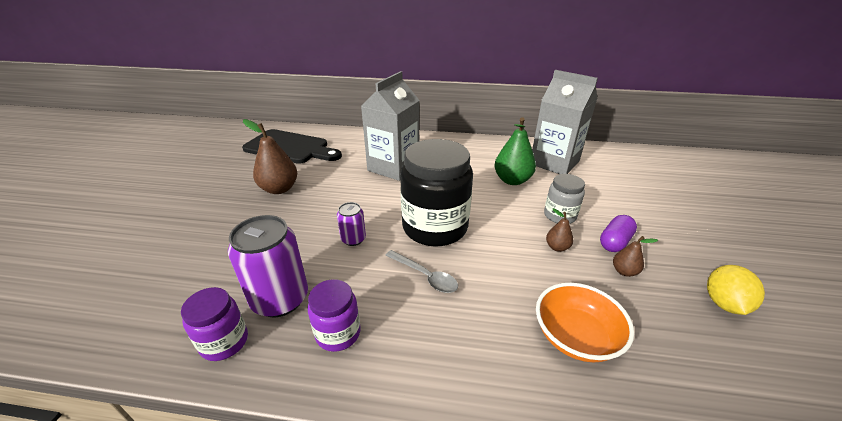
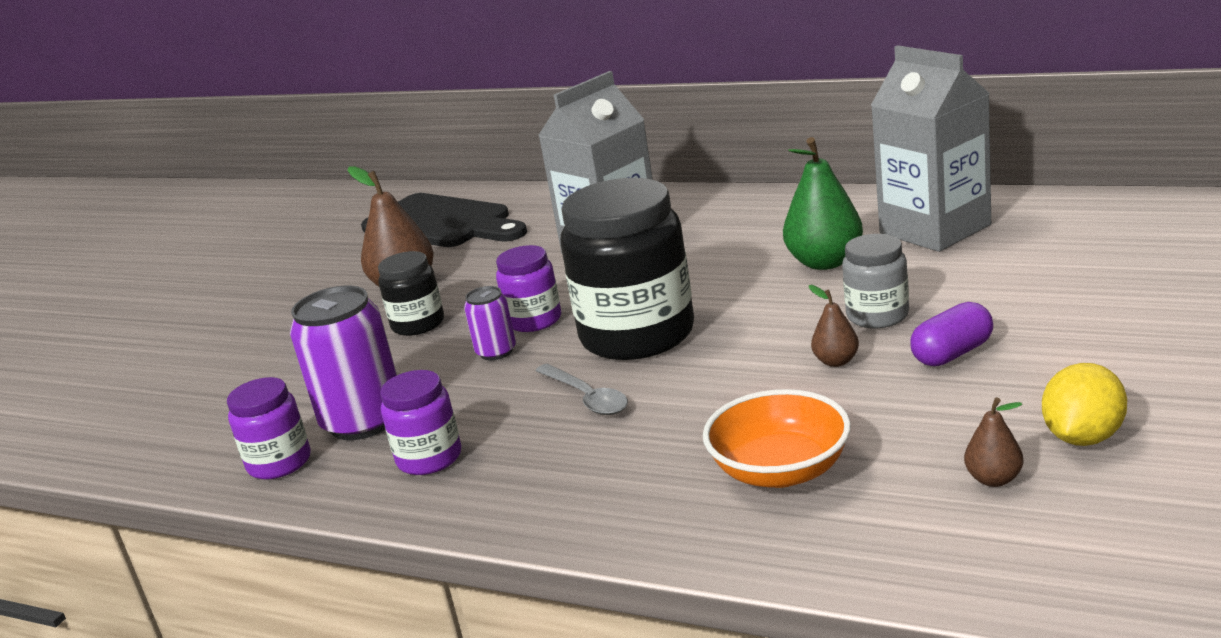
camera: 20 degrees right, 10 degrees down
brown pear [613,236,658,277] -> brown pear moved to [964,397,1024,487]
none -> black jar [378,251,444,336]
none -> purple jar [496,245,561,332]

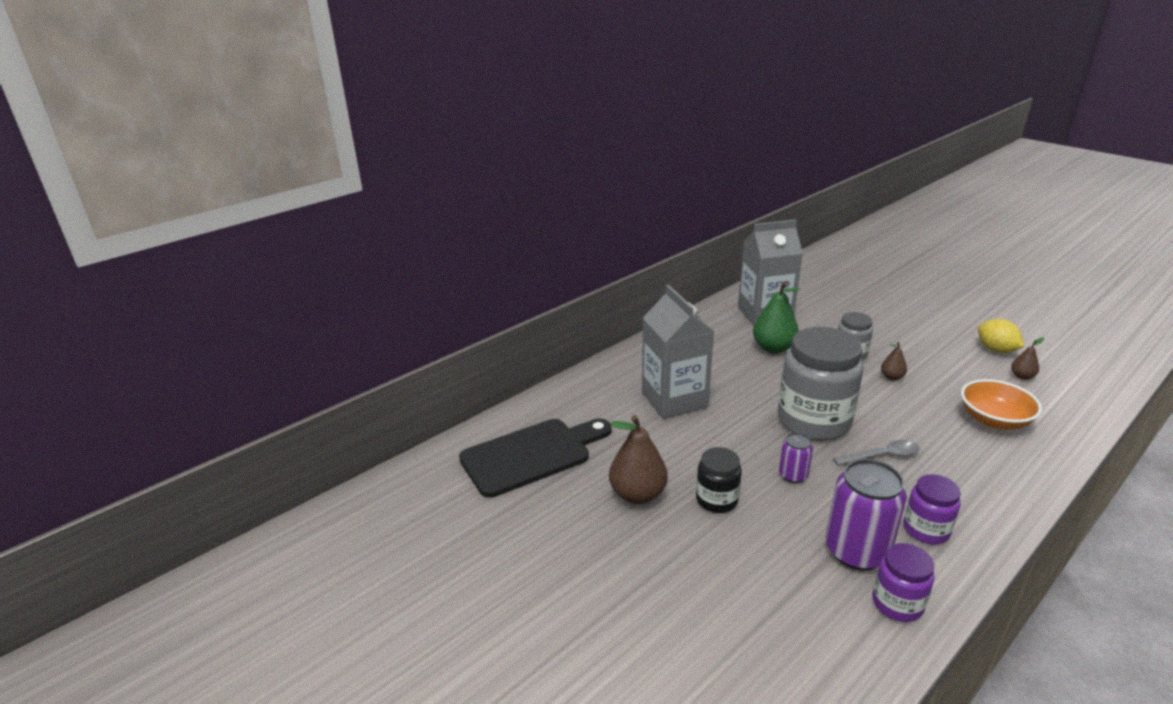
camera: 70 degrees left, 5 degrees up
purple jar [496,245,561,332] -> none
black jar [560,178,694,360] -> grey jar [778,327,864,441]
purple capsule [910,302,993,366] -> none

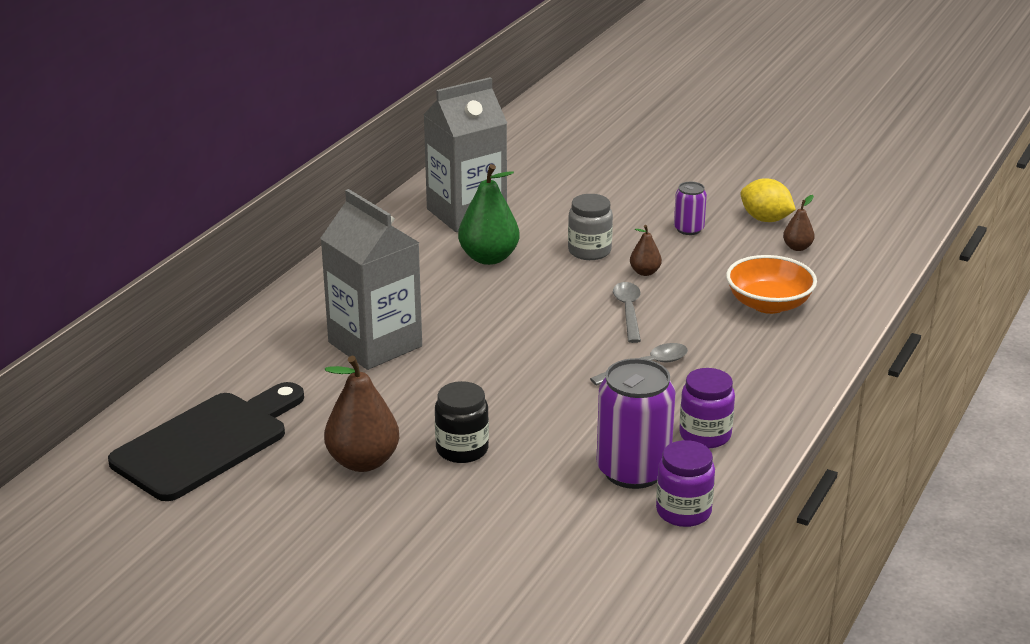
camera: 20 degrees left, 0 degrees up
grey jar [778,327,864,441] -> none
purple can [779,432,813,483] -> purple can moved to [674,182,707,235]
none -> grey spoon [613,282,641,343]

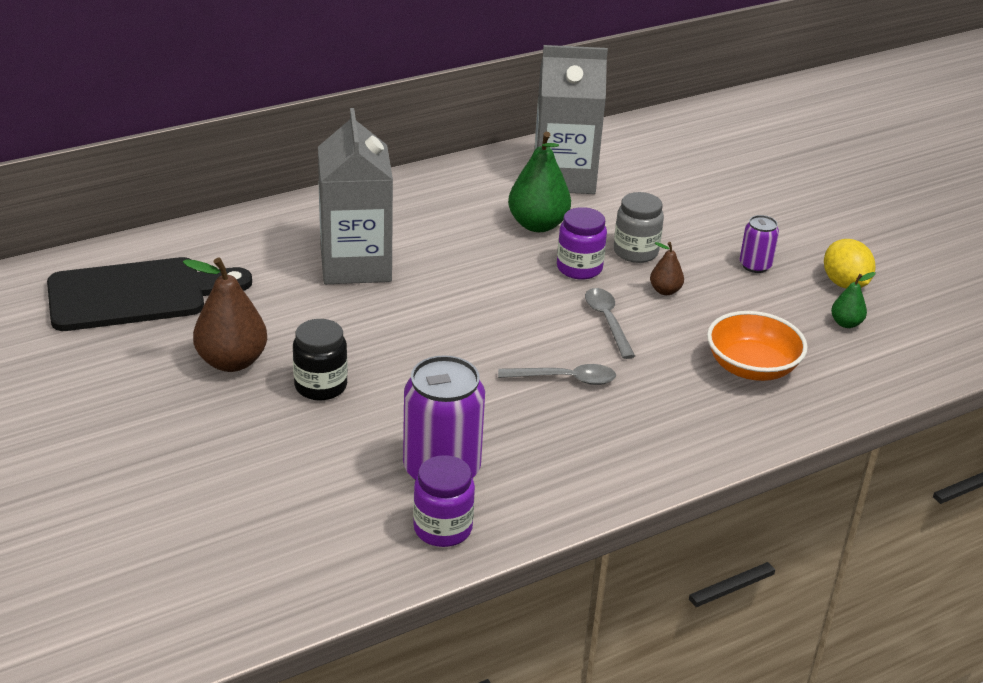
camera: 30 degrees right, 5 degrees up
grey spoon [613,282,641,343] -> grey spoon turned 45 degrees counterclockwise [585,288,635,359]
purple jar [679,368,735,448] -> purple jar moved to [557,207,607,279]
brown pear [783,195,815,251] -> green pear [831,272,876,328]

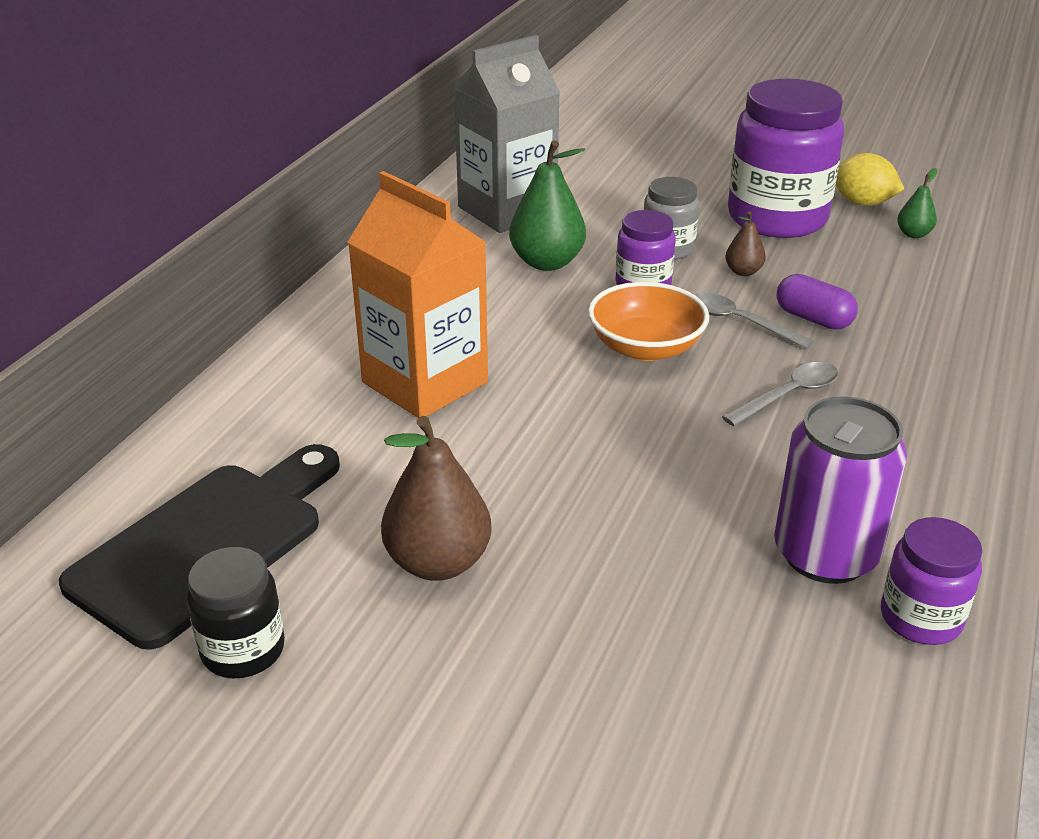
camera: 35 degrees left, 0 degrees up
black jar [293,319,348,400] -> black jar moved to [187,547,285,679]
grey carton [318,108,393,284] -> orange carton [348,171,488,418]
orange bowl [707,311,808,381] -> orange bowl moved to [588,282,709,361]
purple can [740,215,779,273] -> purple jar [728,79,844,238]
none -> purple capsule [776,274,858,330]

